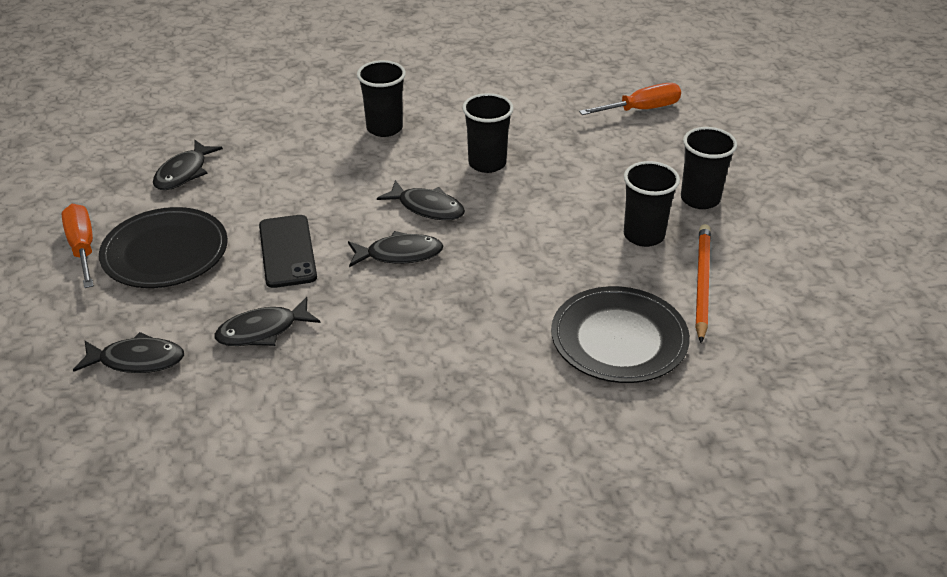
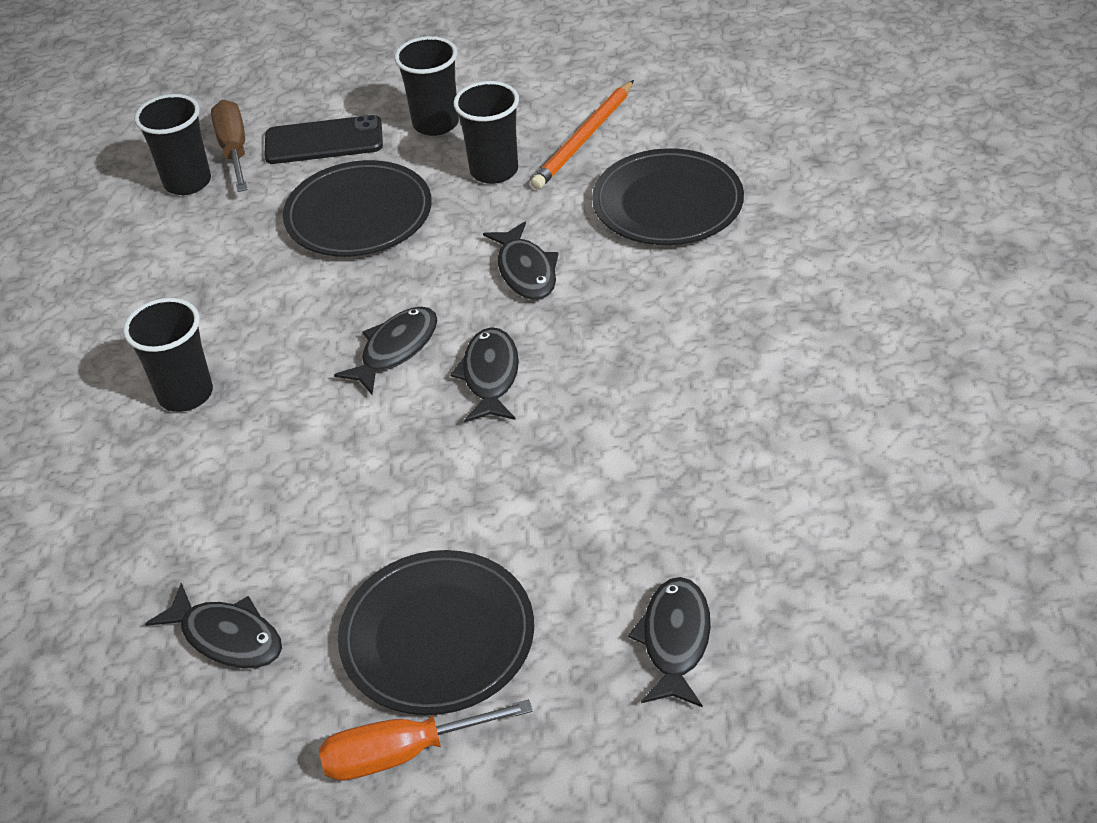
camera: 80 degrees left, 5 degrees up
black fish [215,297,321,346] -> black fish moved to [483,222,559,300]
black phone [259,215,317,288] -> black phone moved to [264,115,383,164]
black cup [462,93,514,173] -> black cup moved to [134,94,211,195]
orange screwdriver [579,83,681,115] -> brown screwdriver [211,100,248,192]
orange pencil [695,224,711,343] -> orange pencil turned 75 degrees counterclockwise [531,80,634,190]
none -> black plate [283,160,432,257]

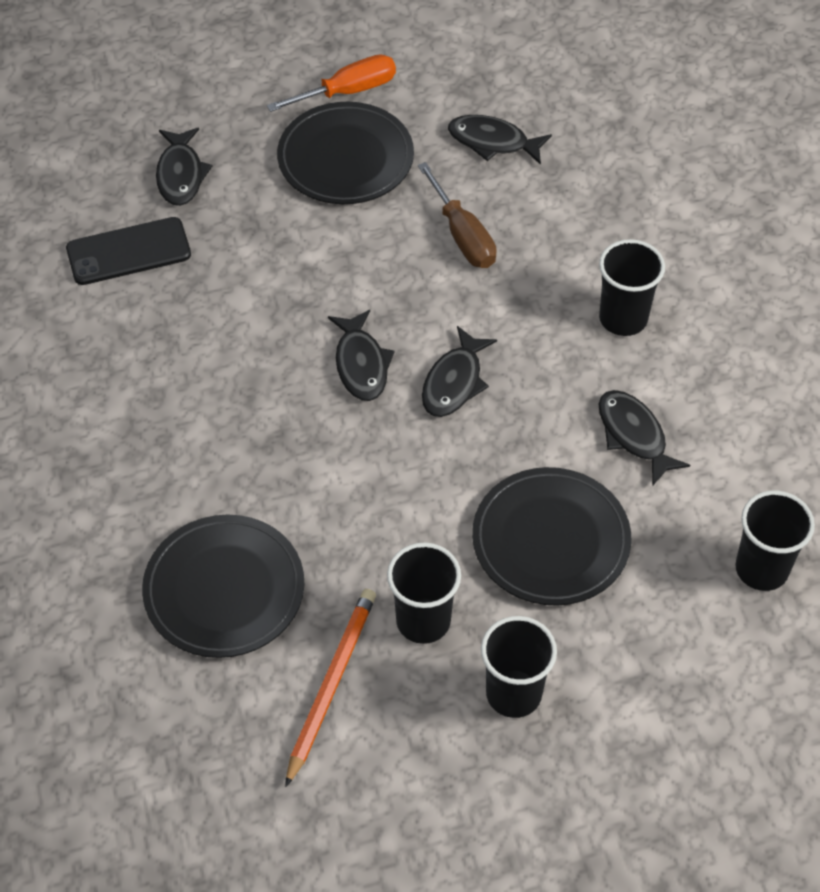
camera: 165 degrees right, 10 degrees up
brown screwdriver [211,100,248,192] -> brown screwdriver moved to [418,162,497,268]
black phone [264,115,383,164] -> black phone moved to [66,217,191,285]
black fish [483,222,559,300] -> black fish moved to [599,390,690,486]

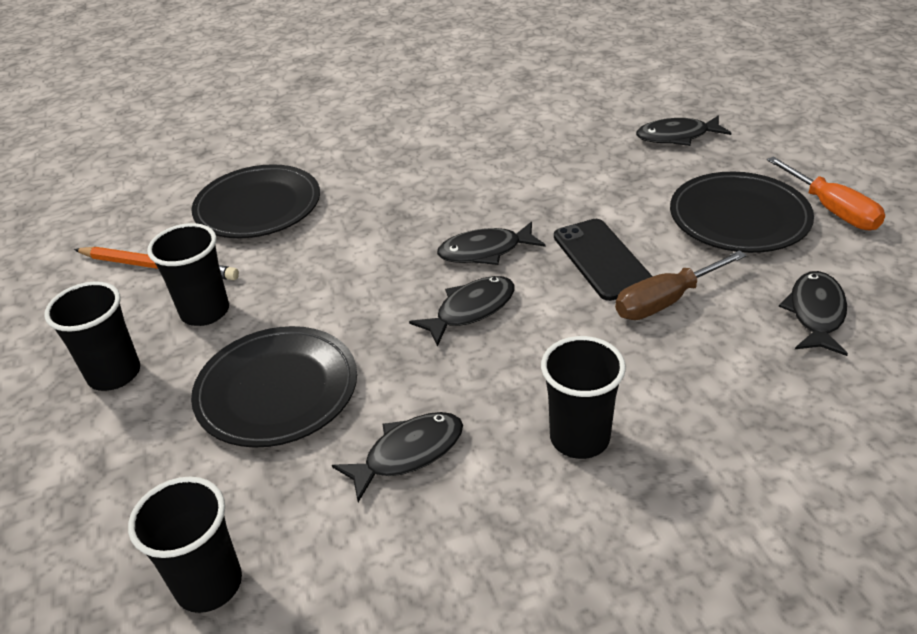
camera: 90 degrees right, 15 degrees down
black phone [66,217,191,285] -> black phone moved to [554,219,653,301]
black fish [422,326,497,417] -> black fish turned 120 degrees clockwise [409,276,515,347]

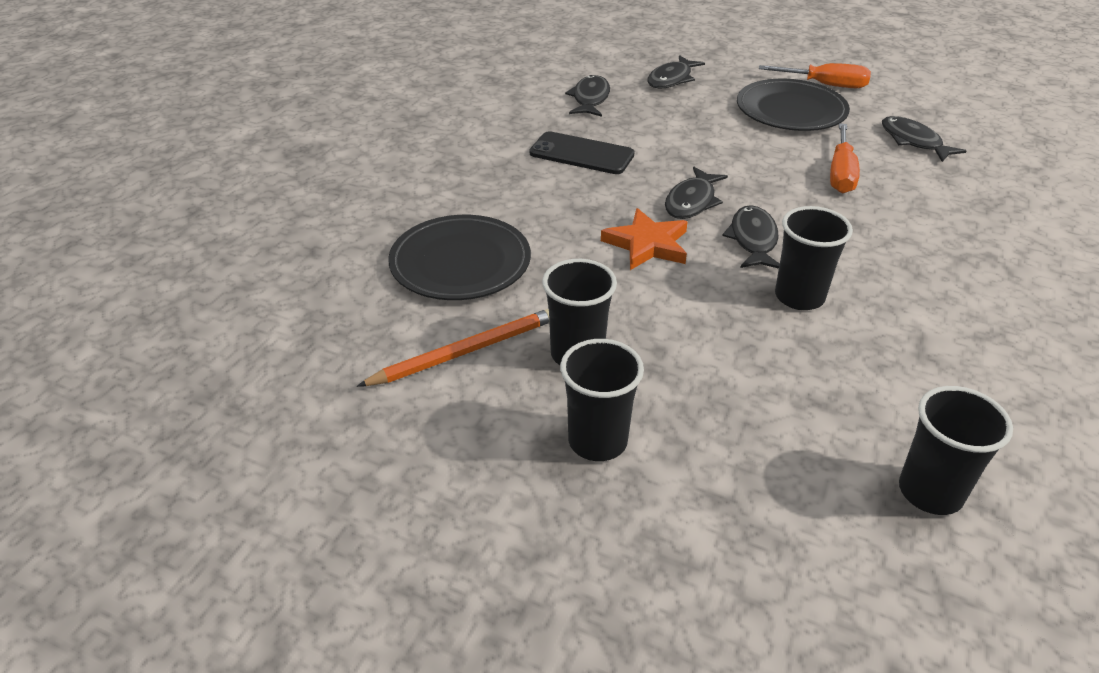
camera: 50 degrees left, 0 degrees up
black plate [191,326,357,448] -> none
black fish [332,412,463,502] -> black fish moved to [565,75,610,117]
black cup [541,336,626,459] -> black cup moved to [775,206,853,310]
black phone [554,219,653,301] -> black phone moved to [530,131,635,174]
brown screwdriver [615,250,747,320] -> orange screwdriver [830,123,860,193]
none -> orange star [601,208,688,270]

